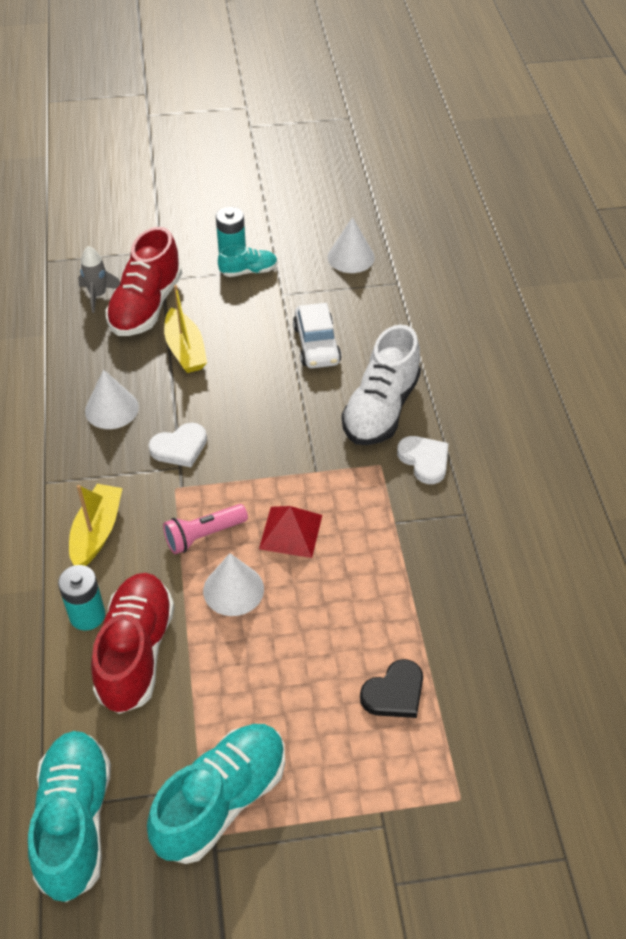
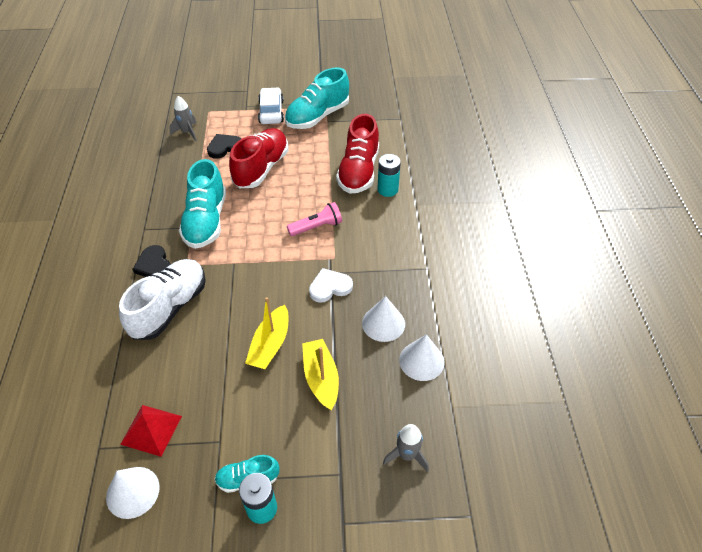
camera: 175 degrees left, 0 degrees up
turquoise shoe [28,731,111,902] -> turquoise shoe moved to [179,159,226,249]
yellow boat [69,484,123,566] -> yellow boat moved to [245,297,288,369]
red shoe [105,227,182,336] -> red shoe moved to [229,128,288,188]
white cone [203,553,264,616] -> white cone moved to [399,334,445,381]
red pyramid [259,506,322,558] -> red pyramid moved to [120,405,182,457]
white car [293,303,342,368] -> white car moved to [258,87,284,124]
white heart [397,436,449,484] -> black heart [132,245,171,277]
none -> grey rocket [169,96,197,141]

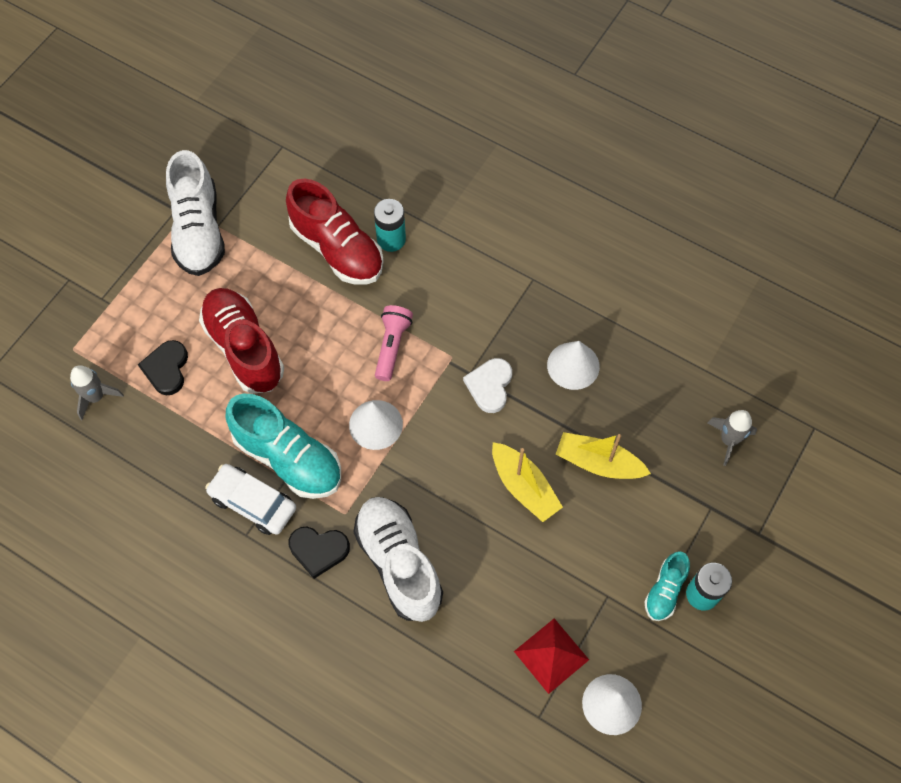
camera: 55 degrees left, 15 degrees up
white car [258,87,284,124] -> white car moved to [205,464,296,535]
turquoise shoe [285,67,349,129] -> white shoe [166,150,225,276]
white cone [399,334,445,381] -> white cone moved to [349,400,403,450]

